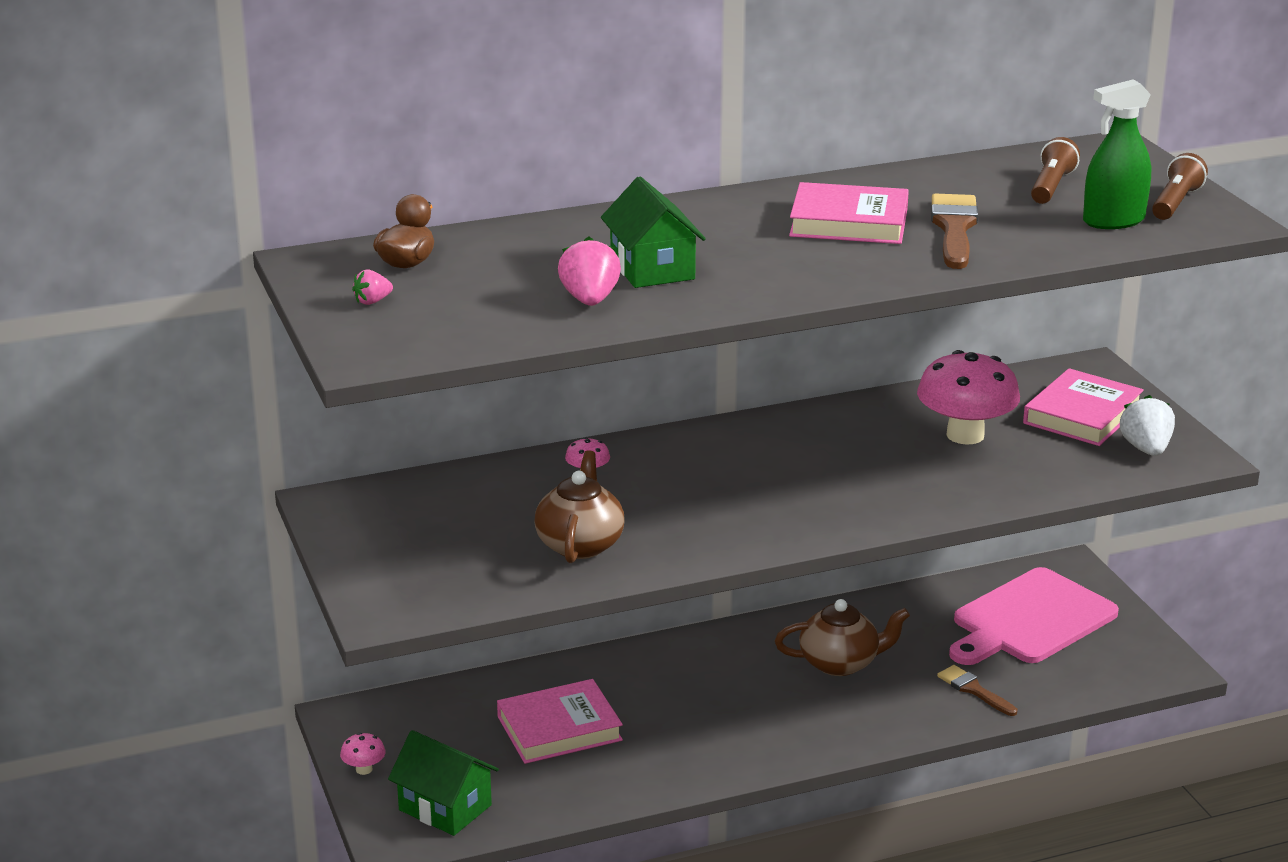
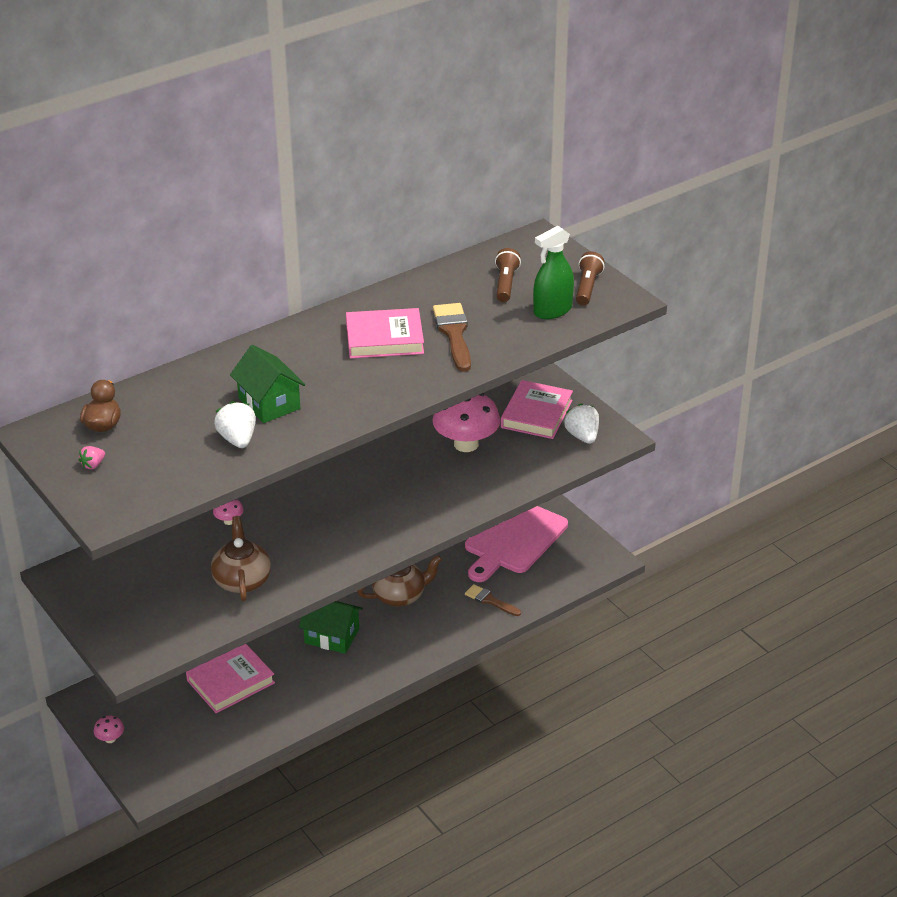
camera: 15 degrees left, 10 degrees up
green house [388,730,499,836] -> green house moved to [299,601,363,654]
pink strawberry [558,237,621,306] -> white strawberry [214,401,256,448]

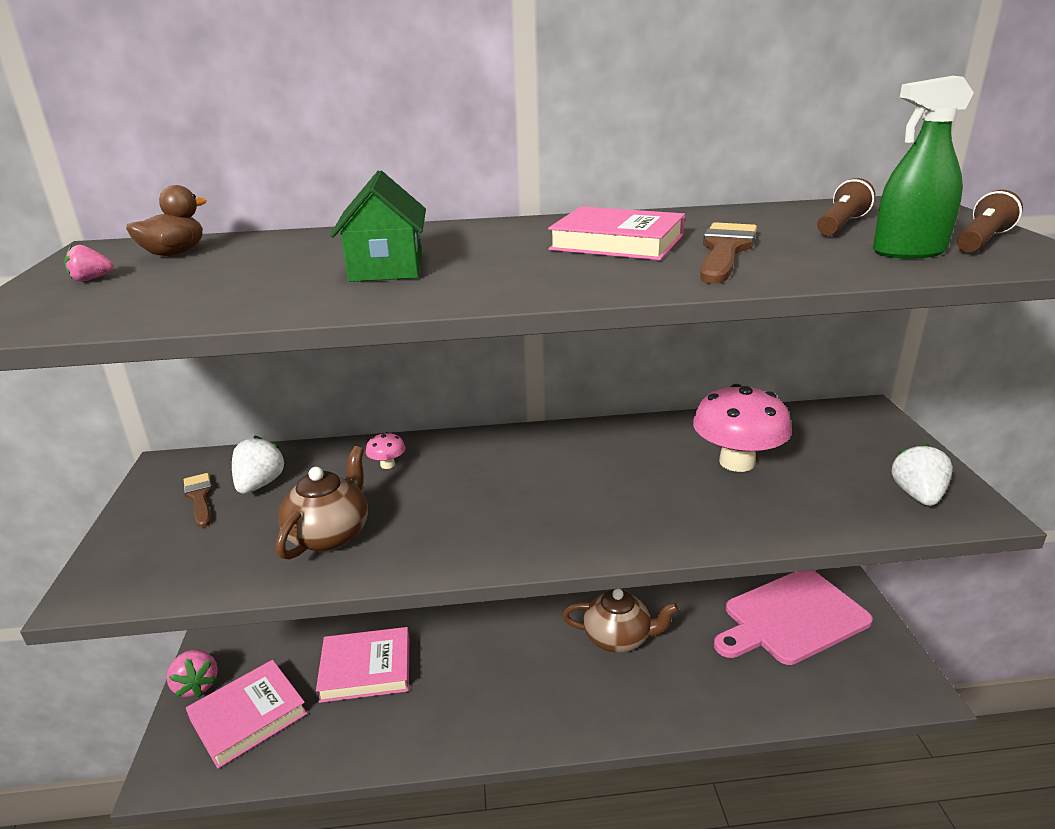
camera: 30 degrees right, 10 degrees down
pink mushroom [94,715,124,743] -> pink strawberry [167,650,218,698]
white strawberry [214,401,256,448] -> white strawberry moved to [232,436,286,494]
green house [299,601,363,654] -> none
brown brush [465,584,521,616] -> brown brush moved to [184,473,212,528]
pink book [501,380,573,439] -> pink book moved to [186,660,308,769]

